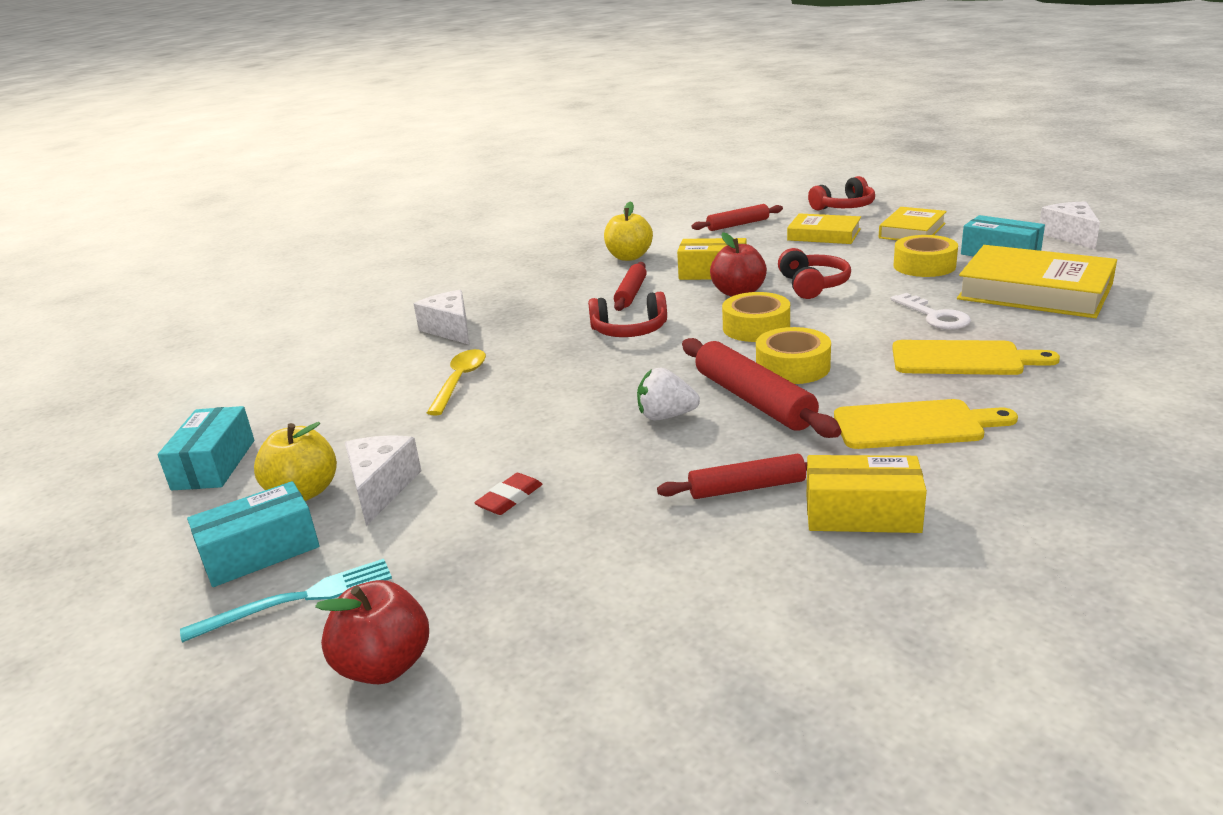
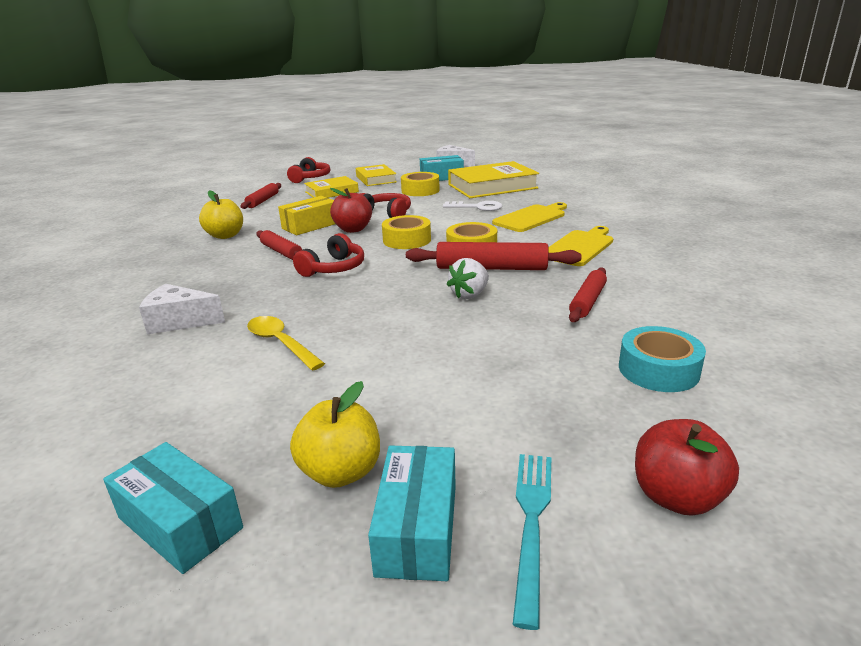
camera: 55 degrees left, 0 degrees up
white cheese [345,436,422,526] -> none
red eraser [474,473,542,515] -> none
yellow box [807,455,927,533] -> none
none -> turquoise tape [619,326,706,392]

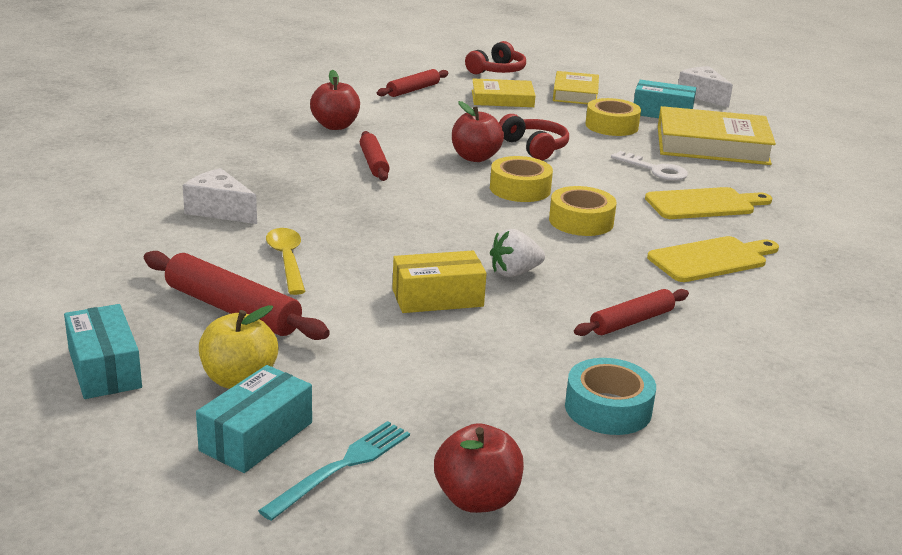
camera: 25 degrees right, 0 degrees up
yellow apple [199,190,243,239] -> red apple [310,70,360,130]
yellow box [278,196,335,235] -> yellow box moved to [392,251,487,313]
red headphones [293,233,364,277] -> none
red rolling pin [406,242,581,270] -> red rolling pin moved to [144,251,330,340]

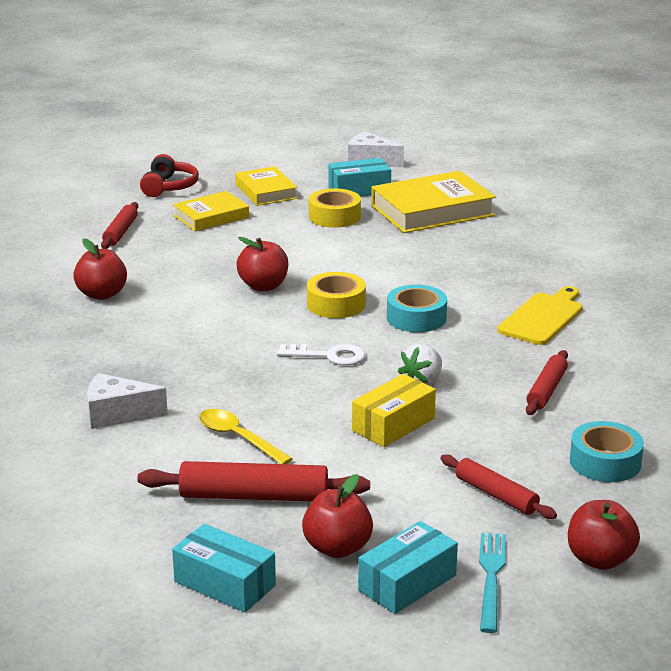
camera: 30 degrees left, 0 degrees up
turquoise box [196,365,312,473] -> turquoise box turned 45 degrees clockwise [358,521,458,614]
yellow apple [199,305,278,389] -> red apple [302,474,373,558]
red rolling pin [360,131,390,181] -> red rolling pin moved to [440,454,557,519]
red headphones [499,114,569,160] -> none
yellow tape [549,186,617,236] -> turquoise tape [387,285,447,332]
white key [611,151,688,181] -> white key moved to [276,344,365,365]
yellow cutting board [645,187,772,219] -> none

